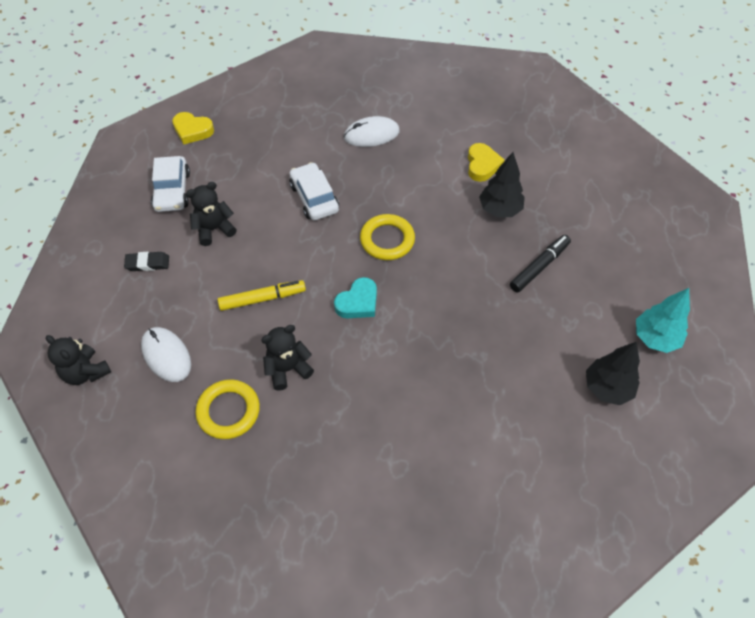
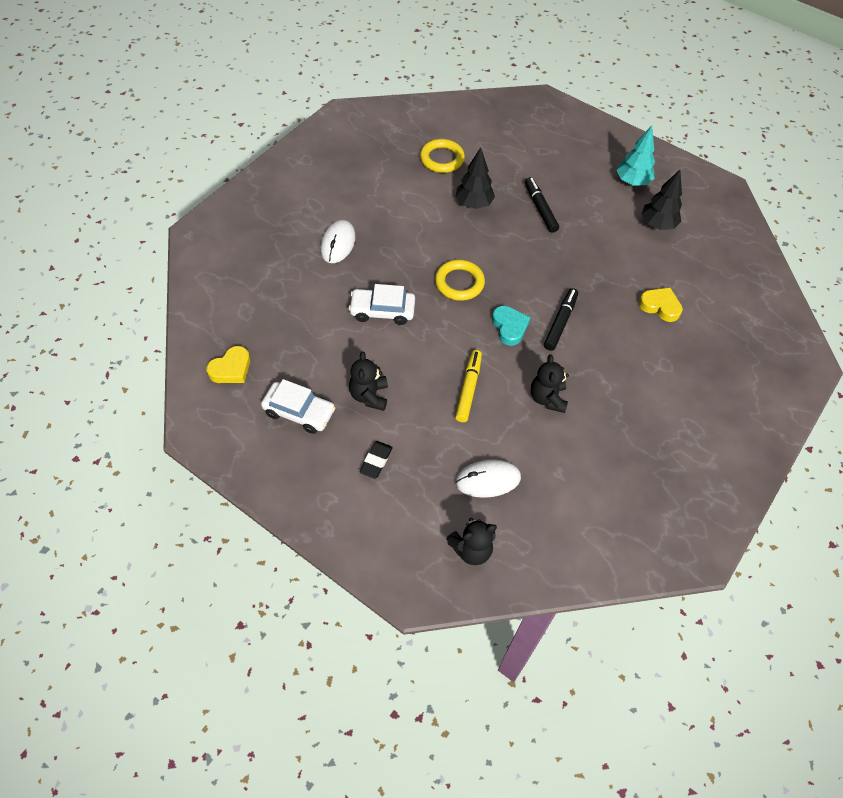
camera: 65 degrees left, 0 degrees up
yellow ring [196,379,260,439] -> yellow ring moved to [420,139,465,173]
yellow heart [468,143,505,182] -> yellow heart moved to [639,288,683,322]
none -> black marker [544,288,578,351]

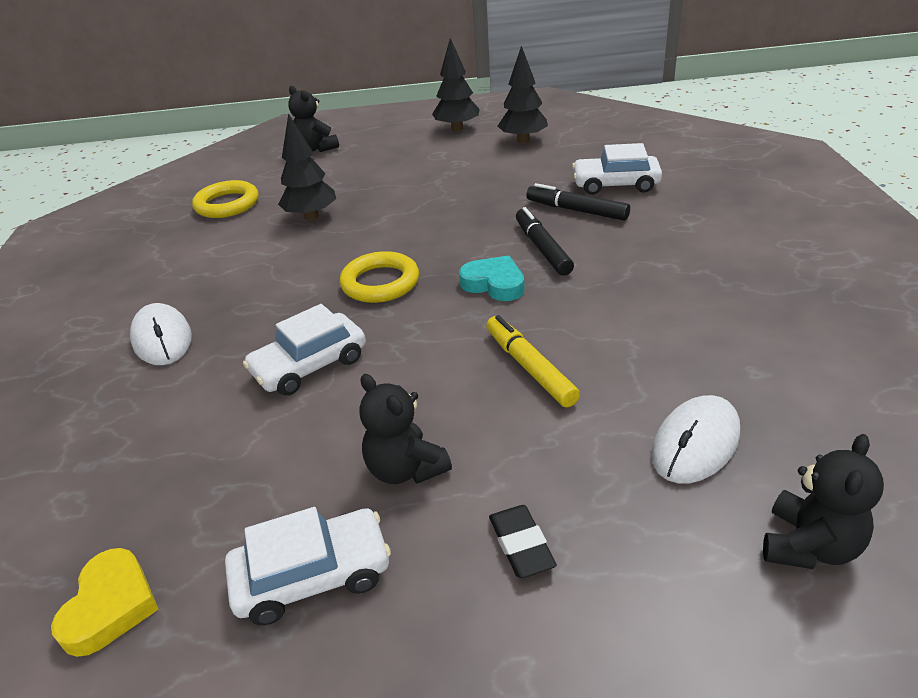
camera: 35 degrees left, 20 degrees down
black marker [525,177,559,233] -> black marker moved to [526,183,630,221]
black teddy bear [531,354,569,413] -> black teddy bear moved to [288,86,339,152]
turquoise tree [616,126,655,185] -> black tree [432,38,480,131]
yellow heart [639,288,683,322] -> white car [572,143,662,195]

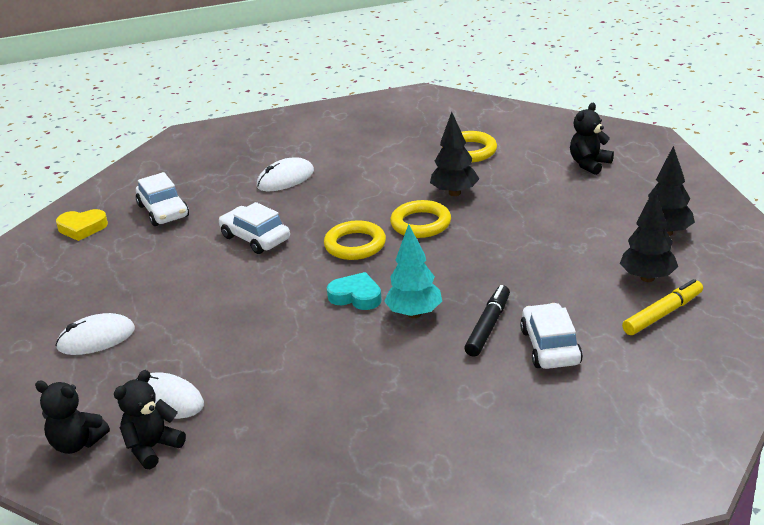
camera: 80 degrees right, 5 degrees down
white car [225,507,391,625] -> white car moved to [136,172,189,226]
black teddy bear [359,374,452,484] -> black teddy bear moved to [114,370,186,469]
turquoise heart [459,256,525,301] -> turquoise heart turned 90 degrees counterclockwise [327,272,382,310]
yellow marker [486,315,580,407] -> yellow marker moved to [622,279,703,335]
black eraser [489,505,557,578] -> white mouse [55,313,135,355]
black marker [516,207,574,276] -> turquoise tree [384,224,442,318]
none -> yellow ring [390,200,451,238]

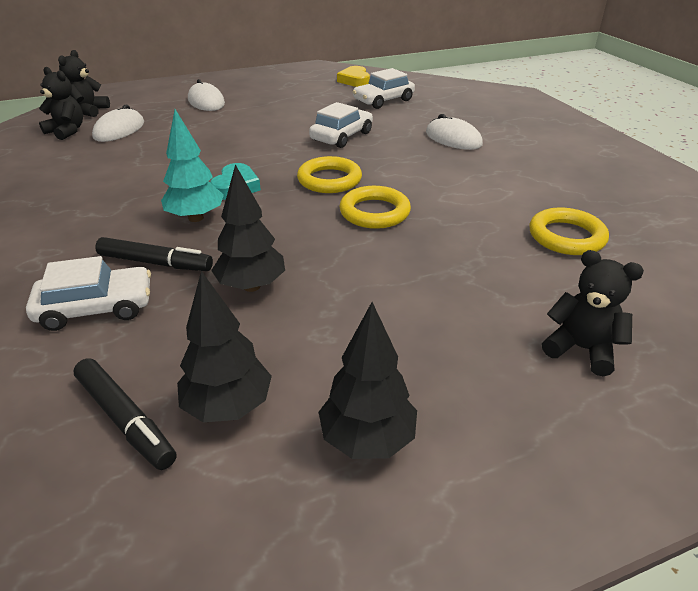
camera: 80 degrees right, 5 degrees up
black tree [430,112,479,196] -> black tree moved to [211,164,285,292]
yellow marker [622,279,703,335] -> black marker [73,359,177,470]

